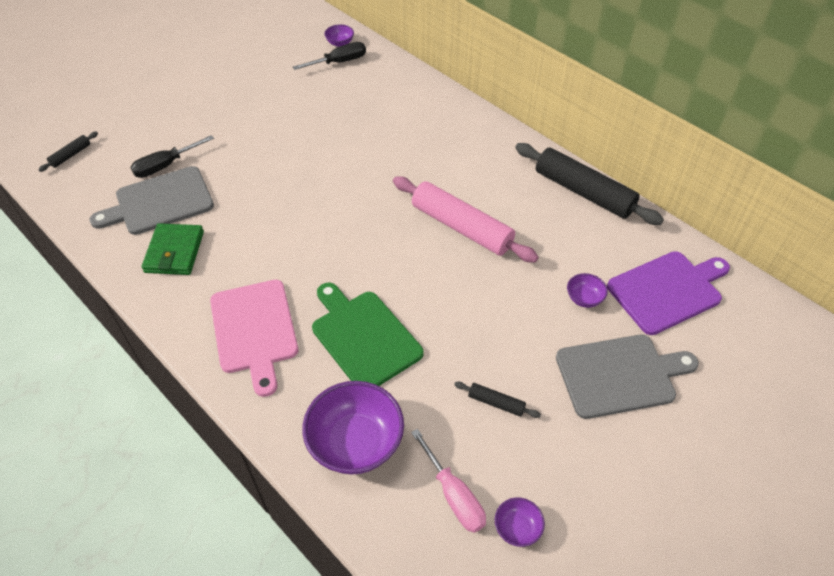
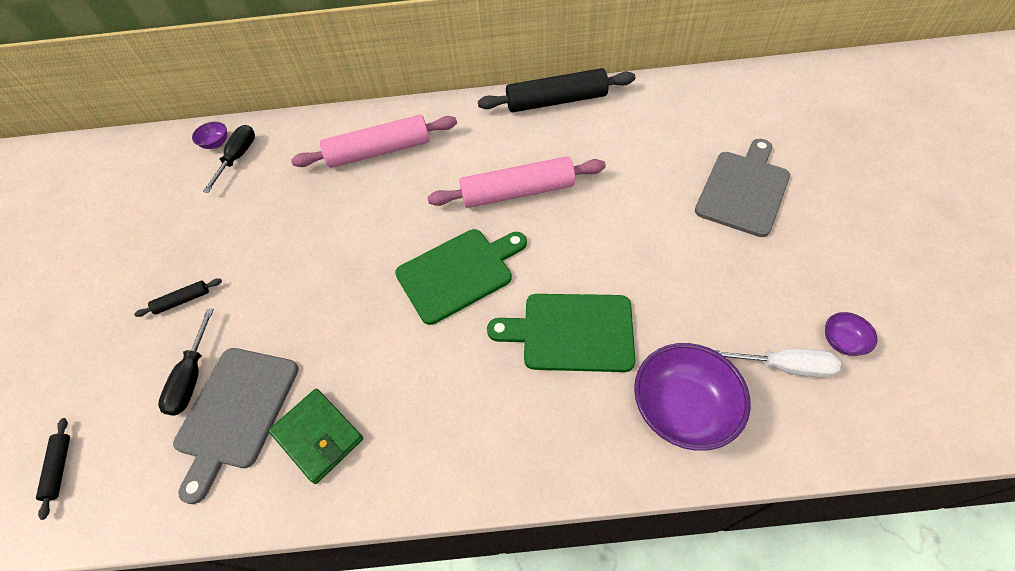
camera: 45 degrees left, 5 degrees up
pink cutting board [210,280,298,397] -> none
pink screwdriver [411,429,486,533] -> white screwdriver [714,348,841,378]
black rolling pin [454,382,541,418] -> black rolling pin moved to [134,279,222,317]
purple bowl [567,273,608,308] -> none
purple cutting board [607,251,730,335] -> none
none -> pink rolling pin [291,115,457,168]
none -> green cutting board [395,229,527,325]

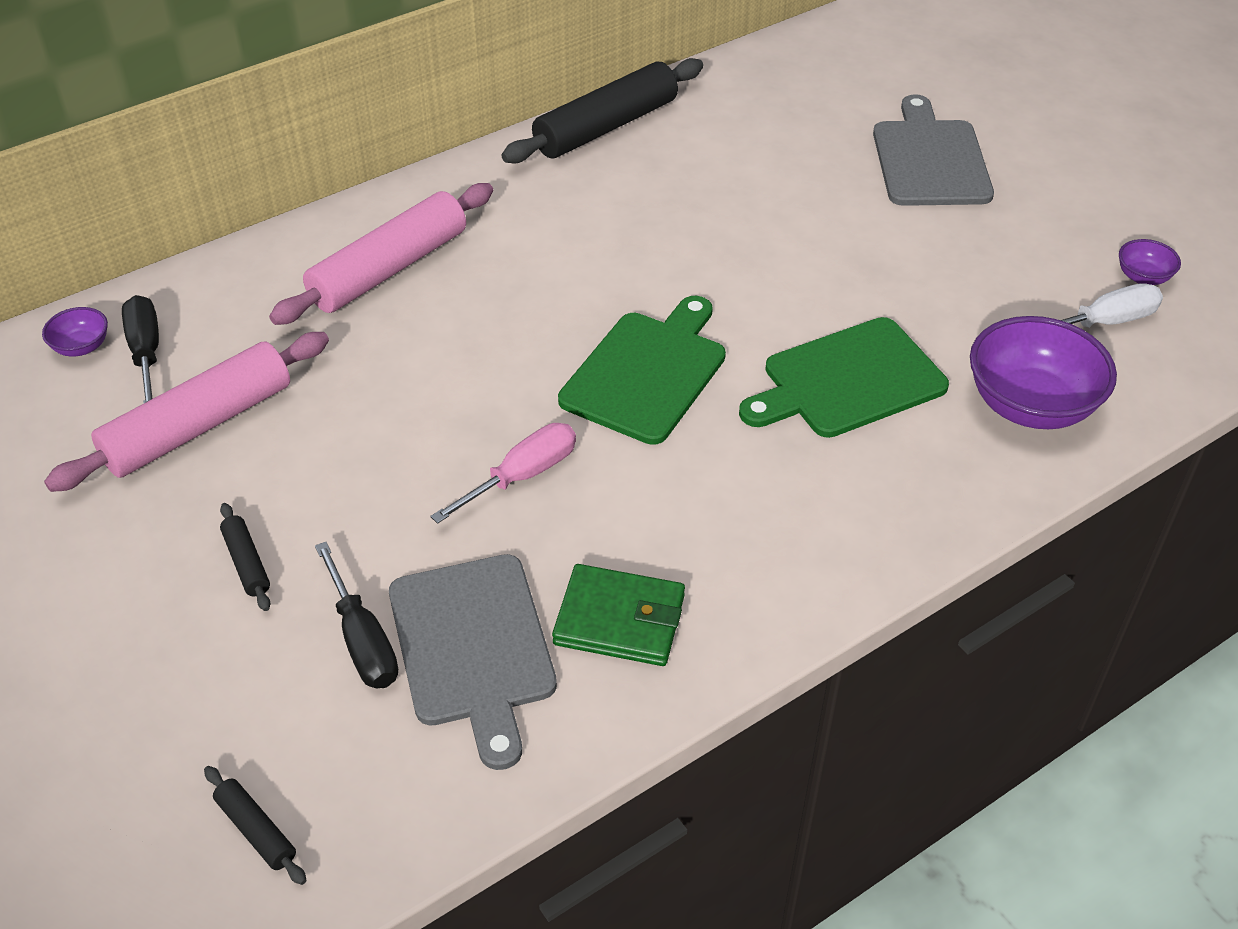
camera: 35 degrees left, 10 degrees down
black rolling pin [134,279,222,317] -> black rolling pin turned 60 degrees counterclockwise [220,503,270,611]
pink rolling pin [427,156,606,208] -> pink rolling pin moved to [44,332,329,492]
none -> pink screwdriver [430,423,576,524]

